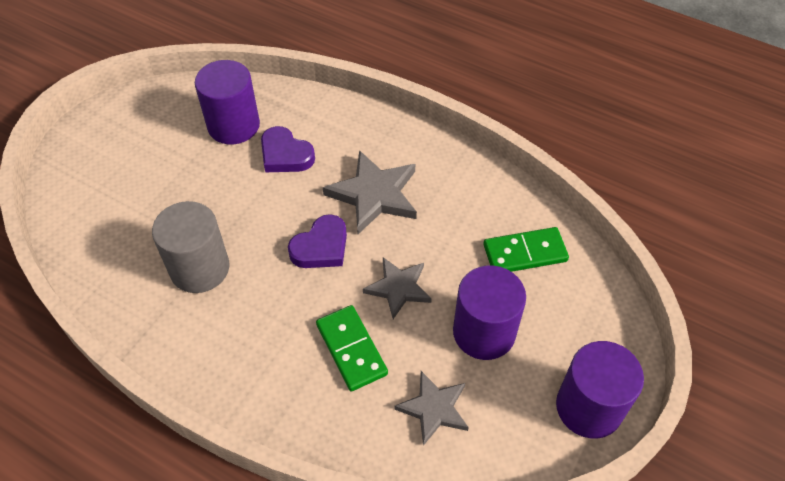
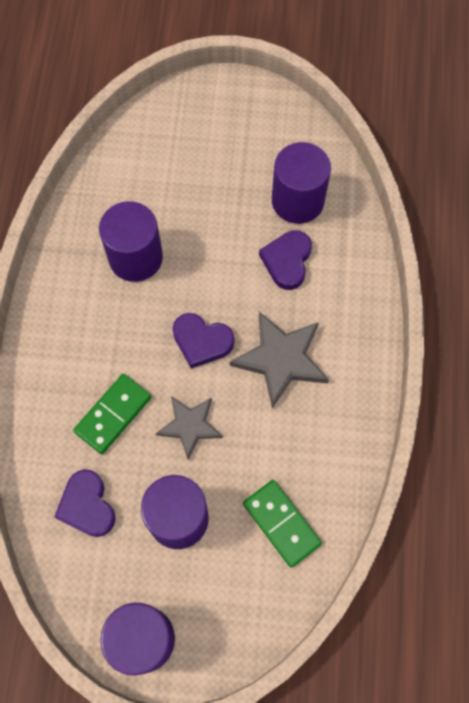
camera: 65 degrees right, 15 degrees up
grey cylinder [152,201,229,293] -> purple cylinder [99,201,163,282]
grey star [394,371,469,446] -> purple heart [55,469,116,537]

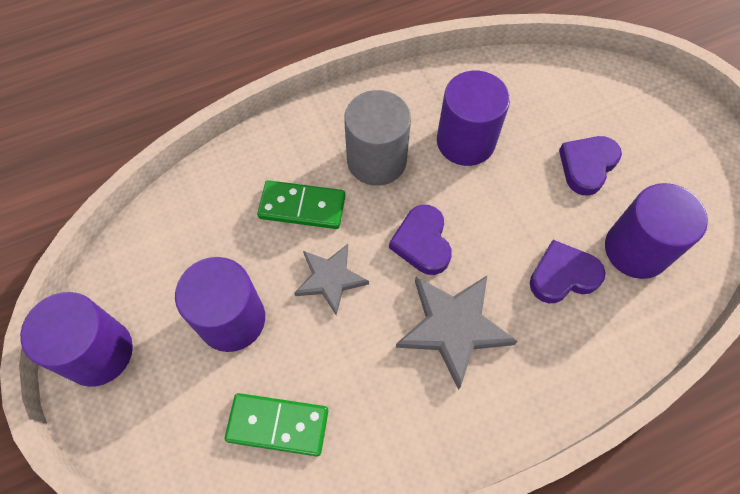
camera: 60 degrees right, 5 degrees down
purple heart [55,469,116,537] -> purple heart moved to [559,136,622,196]
green domino [243,480,322,568] -> green domino turned 75 degrees clockwise [225,393,328,456]
none -> grey cylinder [344,90,411,186]

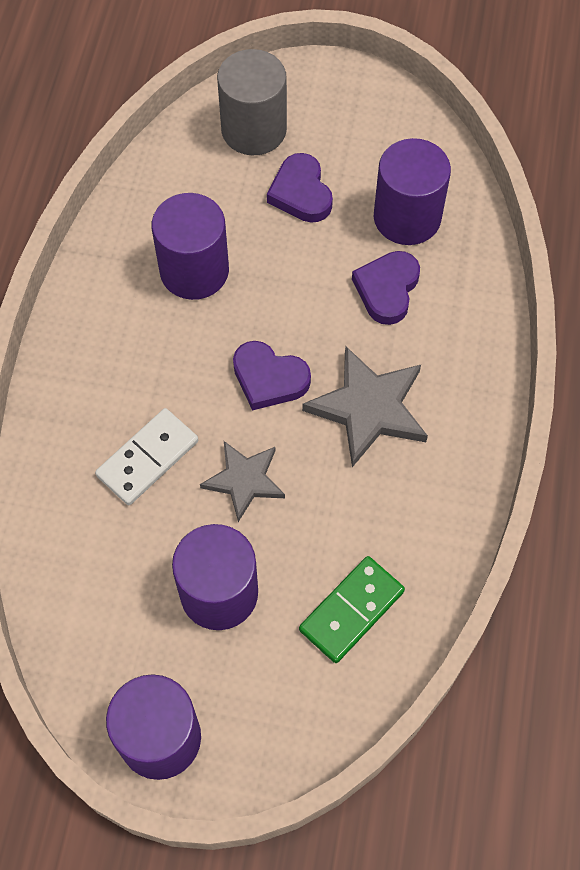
camera: 55 degrees left, 0 degrees up
green domino [257,180,346,229] -> white domino [95,408,198,505]
grey cylinder [344,90,411,186] -> grey cylinder moved to [217,49,287,155]

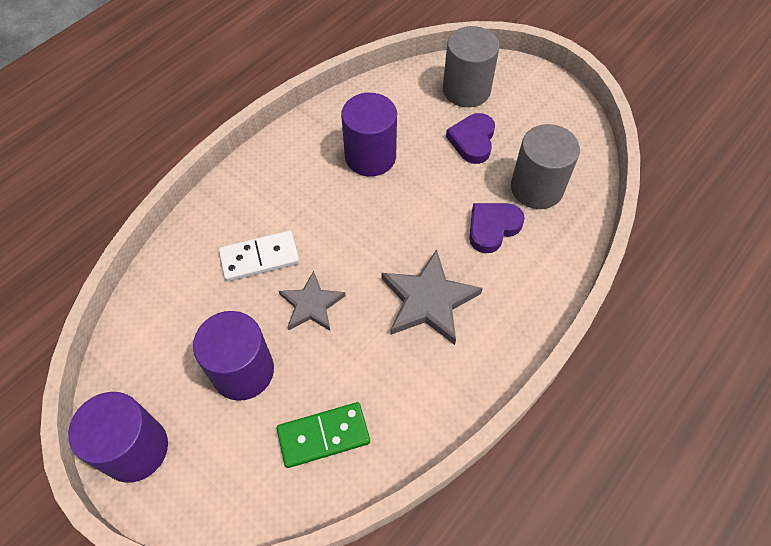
camera: 30 degrees right, 5 degrees down
purple heart [233,341,311,411] -> none
purple cylinder [374,138,451,245] -> grey cylinder [511,124,580,209]

